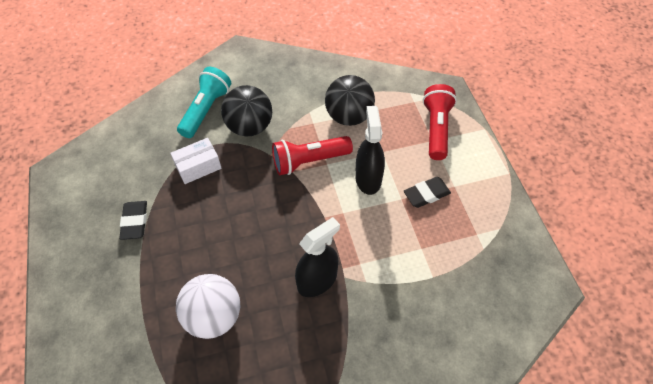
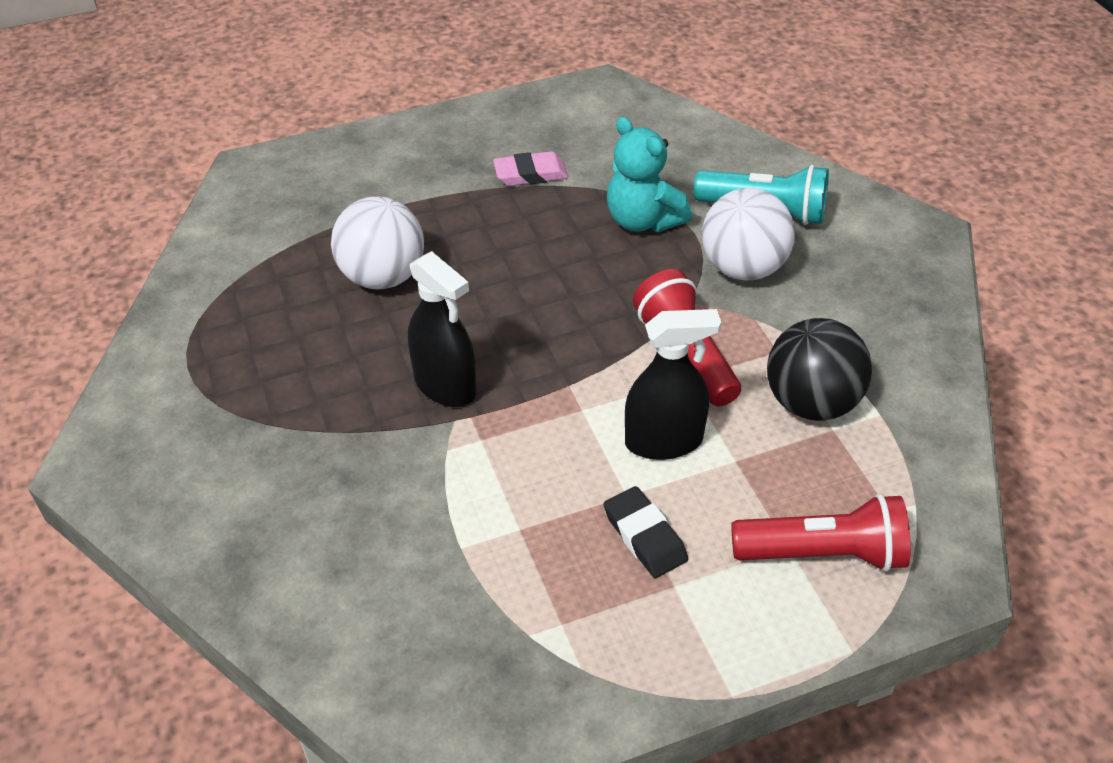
camera: 85 degrees right, 10 degrees down
black eraser [119,201,147,240] -> pink eraser [493,151,568,186]
white box [170,138,222,184] -> turquoise teddy bear [607,117,692,232]
black ball [221,85,272,137] -> white ball [702,188,795,280]

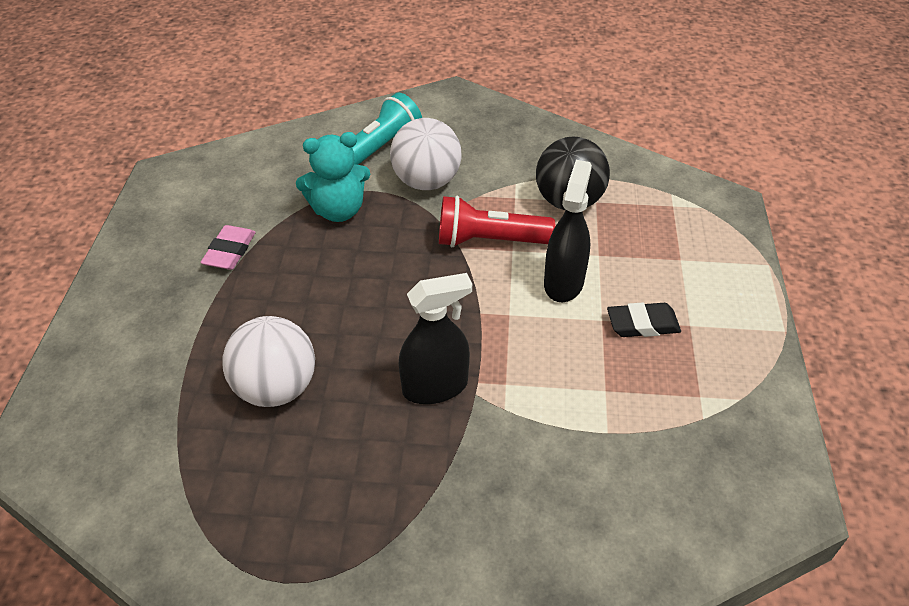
camera: 65 degrees left, 0 degrees up
red flashlight [731,494,911,572] -> none

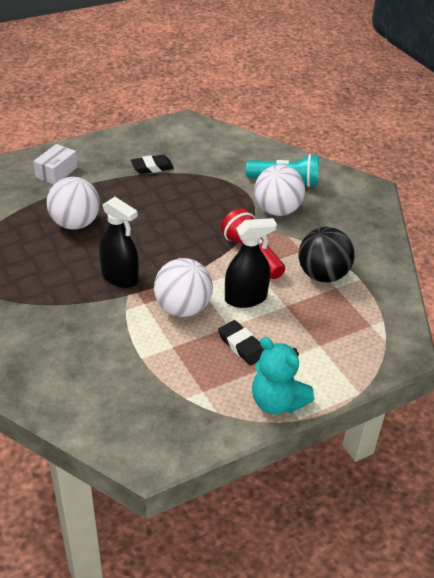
camera: 55 degrees right, 5 degrees down
pink eraser [200,225,256,270] -> black eraser [131,155,174,174]
turquoise teddy bear [296,132,370,222] -> turquoise teddy bear moved to [252,337,314,414]
none -> white box [33,144,78,184]
none -> white ball [154,258,213,317]

